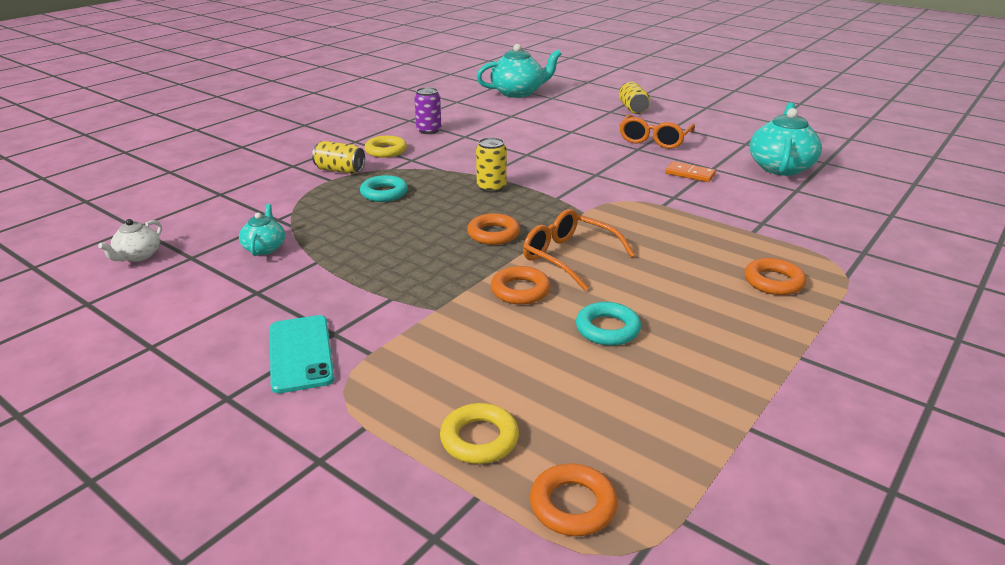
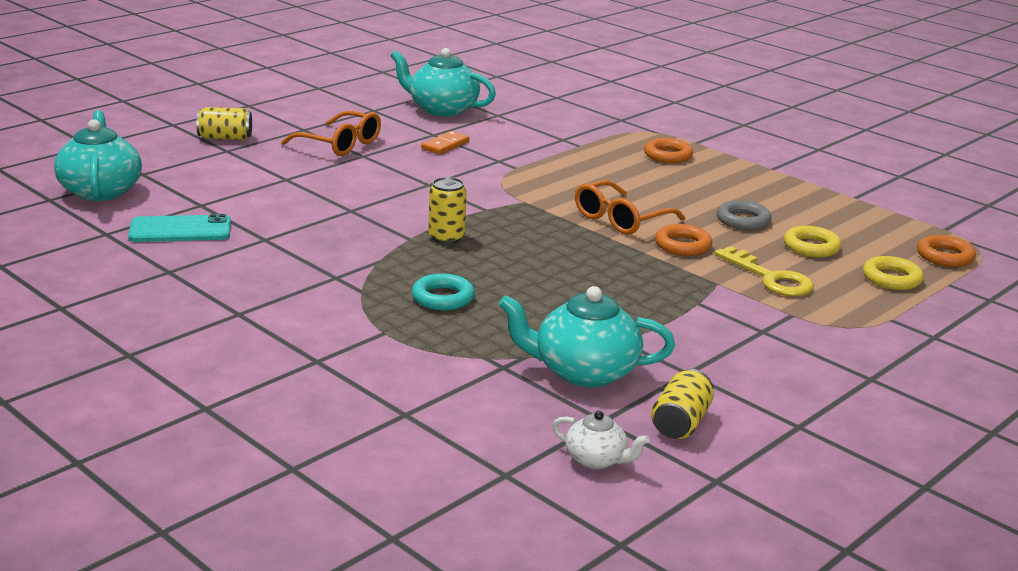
camera: 85 degrees left, 5 degrees down
turquoise teapot [239,204,285,256] -> turquoise teapot [499,286,675,388], size x1.88
turquoise phone [270,315,335,393] -> turquoise phone moved to [128,214,231,242]
yellow can [312,141,365,174] -> yellow can moved to [651,369,714,439]
yellow ring [364,135,407,158] -> yellow ring moved to [784,226,841,257]
purple can [414,87,442,134] -> none
orange ring [467,213,520,245] -> none
turquoise ring [576,302,641,346] -> grey ring [717,200,772,230]
none -> yellow key [714,246,814,296]

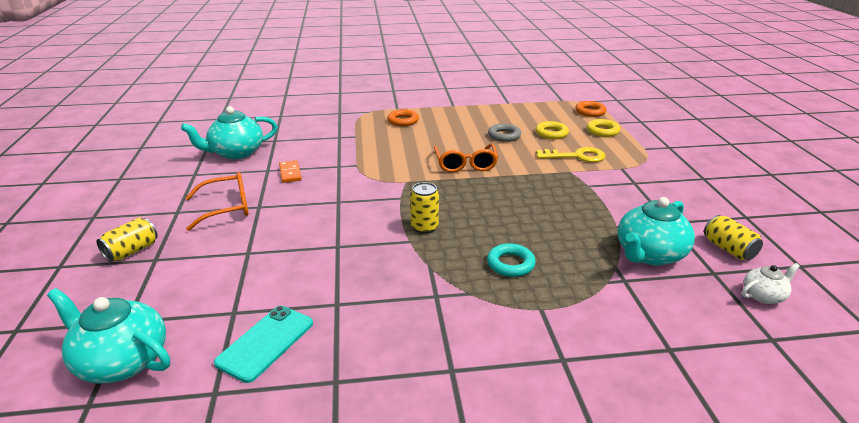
camera: 50 degrees left, 5 degrees up
orange ring [655,224,712,256] -> none

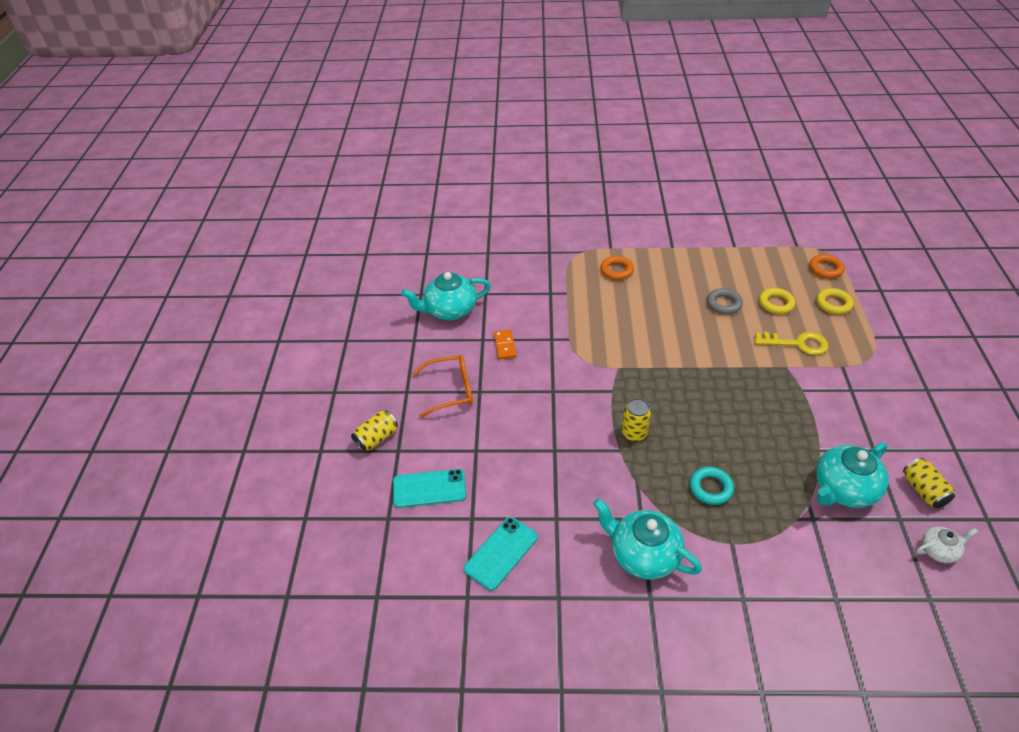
camera: 10 degrees right, 15 degrees up
turquoise teapot [47,288,170,384] -> turquoise teapot moved to [593,498,702,580]
orange glasses [434,144,498,173] -> none
none -> turquoise phone [393,469,466,508]

